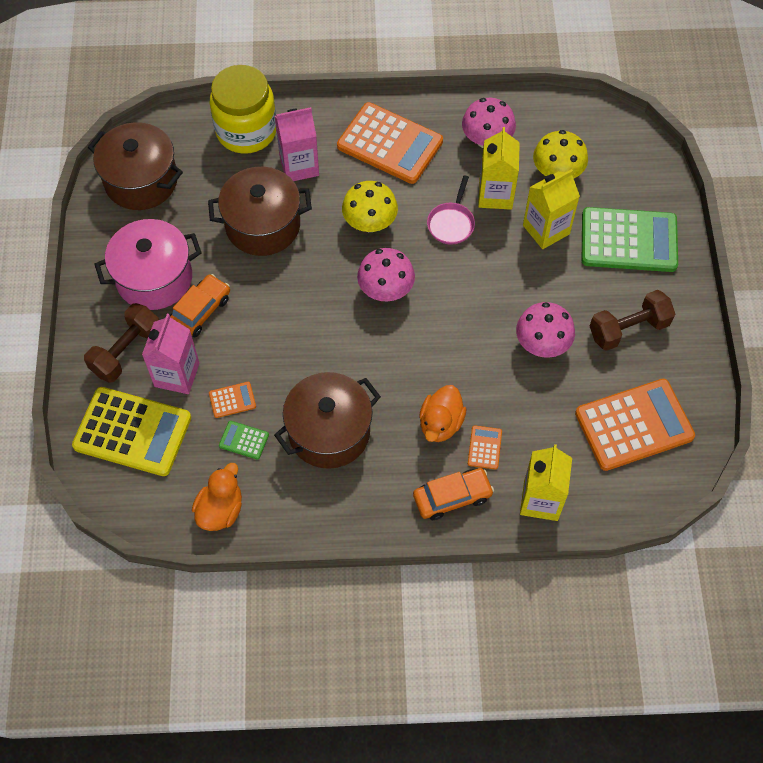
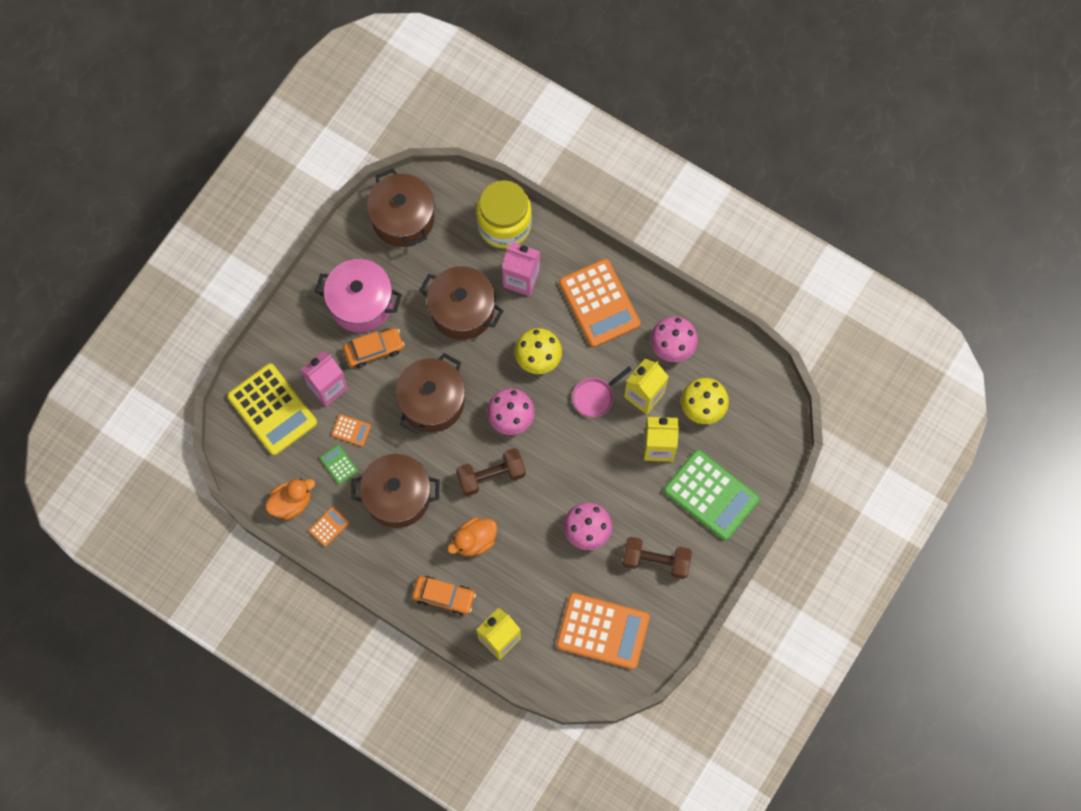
camera: 35 degrees right, 10 degrees up
brown dumbbell [84,303,159,383] -> brown dumbbell moved to [456,448,526,496]
orange calculator [468,425,502,469] -> orange calculator moved to [309,507,349,547]
none -> brown pot [395,353,465,434]

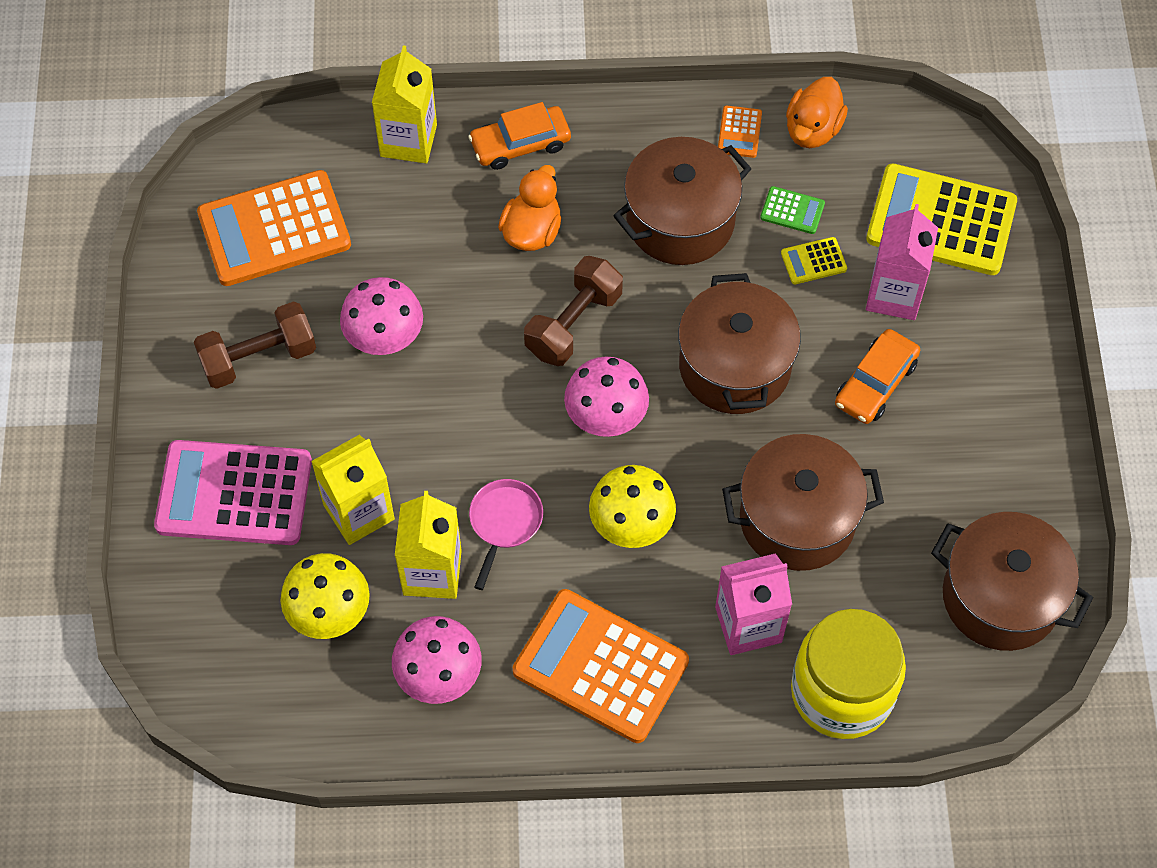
camera: 145 degrees right, 10 degrees down
pink pot [315,259,402,332] -> none
orange calculator [331,414,371,446] -> yellow calculator [781,237,847,284]
green calculator [664,449,760,540] -> pink calculator [154,440,312,545]

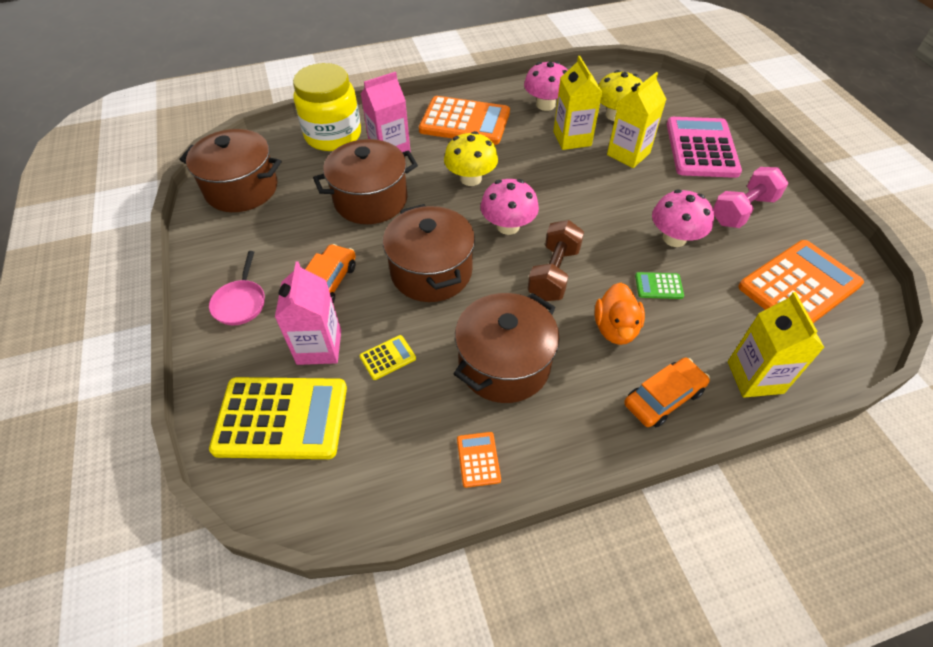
camera: 165 degrees right, 10 degrees down
pink calculator [154,440,312,545] -> pink calculator turned 75 degrees counterclockwise [667,117,742,178]
brown dumbbell [194,301,316,389] -> pink dumbbell [713,167,789,228]
pink pan [469,479,543,590] -> pink pan moved to [209,251,265,325]
green calculator [760,186,825,234] -> green calculator moved to [635,272,684,299]
orange duck [786,77,848,148] -> none

